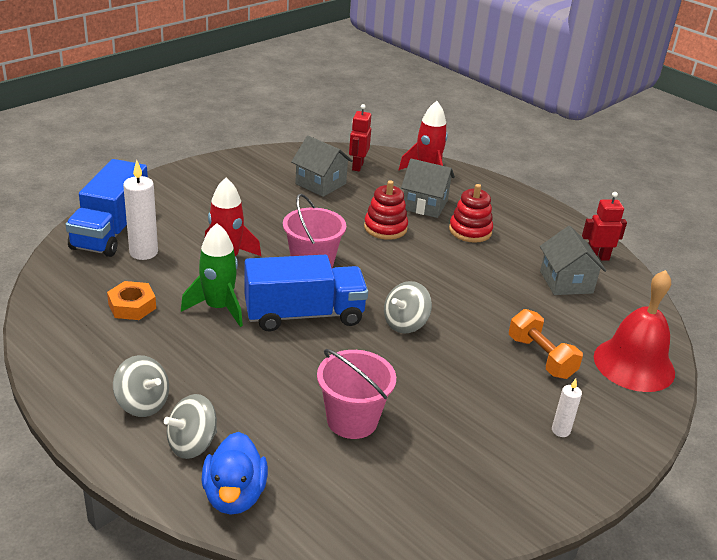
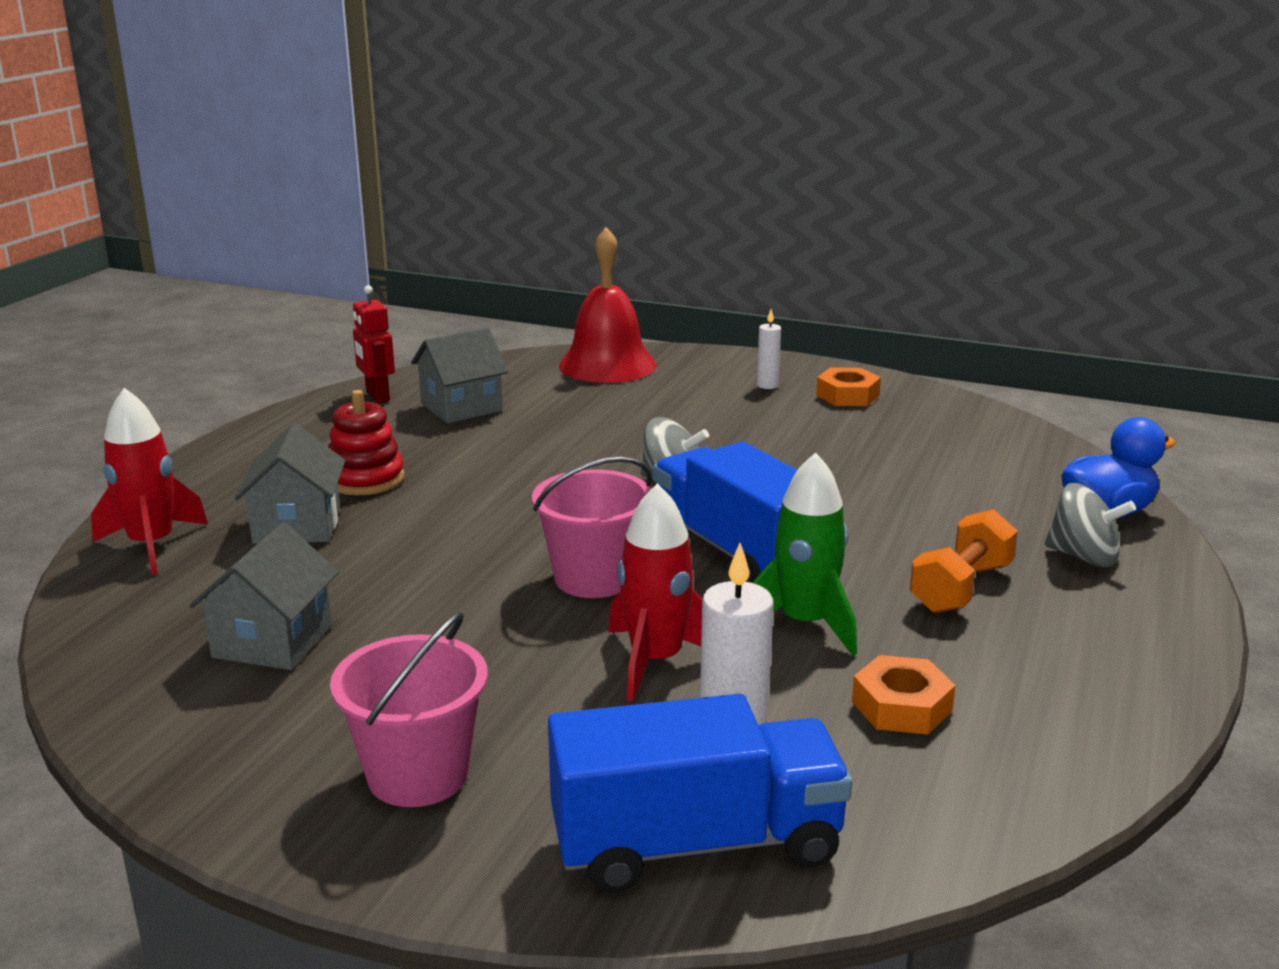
camera: 110 degrees left, 10 degrees down
grey spinning top [113,355,169,417] -> none
pink bucket [317,349,396,439] -> pink bucket moved to [330,612,488,807]
red robot [349,104,371,172] -> none
red stacking toy [364,180,408,240] -> none
orange dumbbell [509,309,583,379] -> orange dumbbell moved to [910,509,1018,613]
none -> orange nut [816,368,881,406]

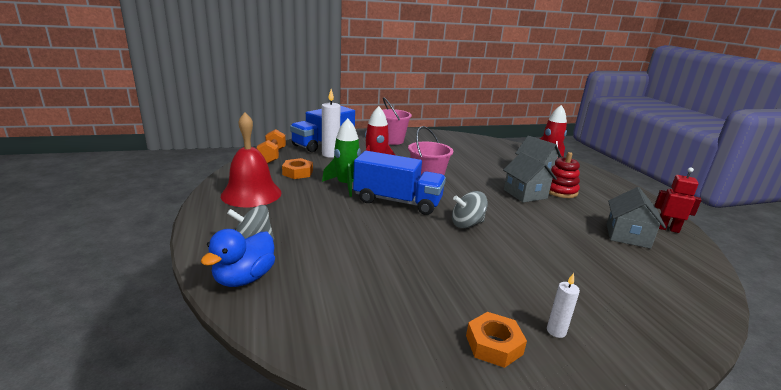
camera: 140 degrees right, 0 degrees up
grey house [189,522,339,670] -> grey house moved to [503,152,557,203]
red bell [559,227,657,383] -> red bell moved to [221,112,282,207]
orange dumbbell [910,509,1018,613] -> orange dumbbell moved to [257,129,286,164]

